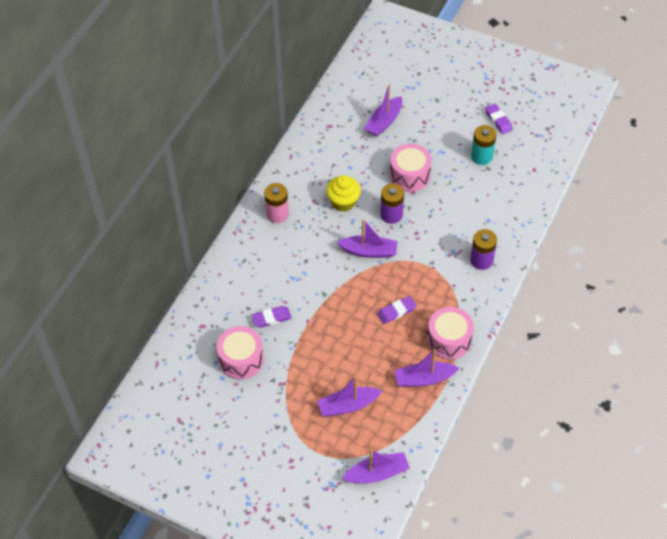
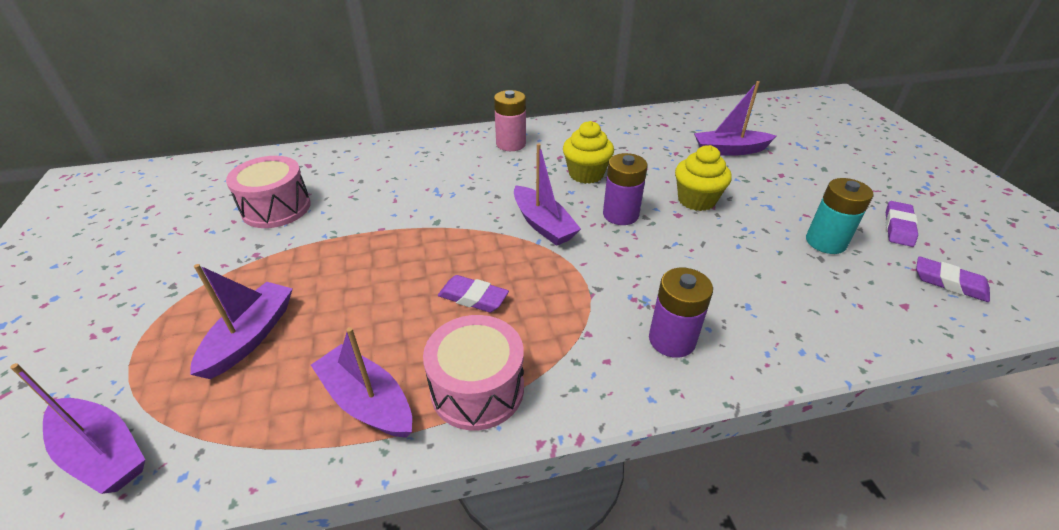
camera: 50 degrees right, 15 degrees down
purple eraser [251,306,292,328] -> purple eraser moved to [916,256,990,302]
purple boat [317,376,382,417] -> purple boat turned 75 degrees clockwise [190,264,293,379]
pink drum [390,144,432,192] -> yellow cupcake [675,145,732,211]

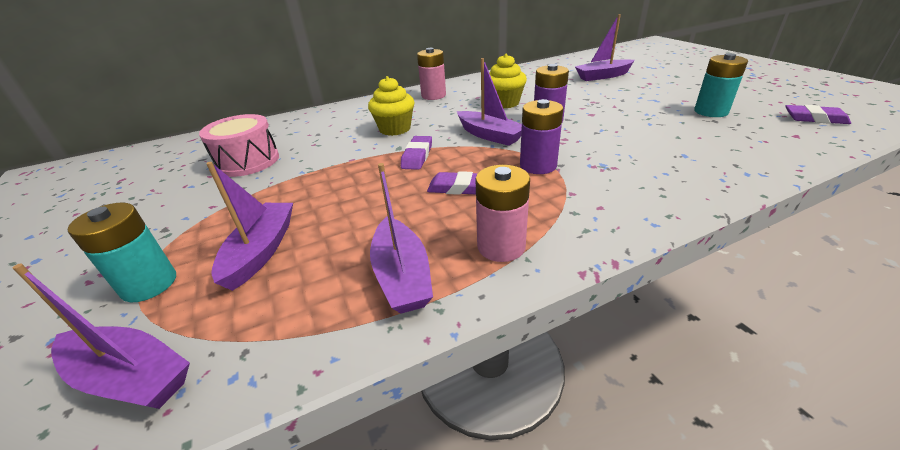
camera: 10 degrees left, 5 degrees down
purple boat [311,327,412,438] -> purple boat turned 135 degrees counterclockwise [370,163,433,314]
pink drum [423,315,524,431] -> pink battery [475,165,530,262]
purple battery [649,268,713,358] -> purple battery moved to [520,99,563,174]
yellow cupcake [675,145,732,211] -> yellow cupcake moved to [368,76,415,136]
purple eraser [886,201,918,247] -> purple eraser moved to [401,136,432,170]
none -> turquoise battery [68,202,176,302]

